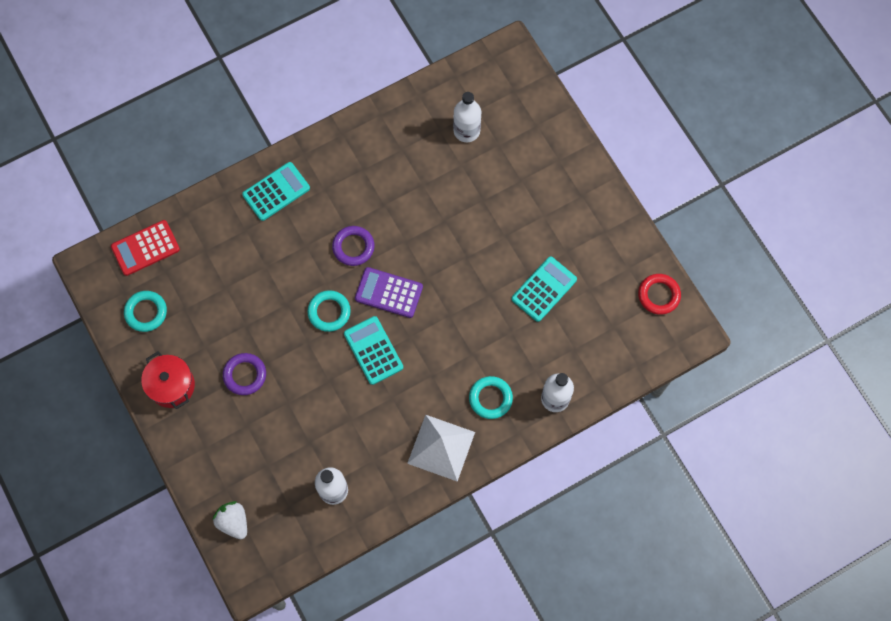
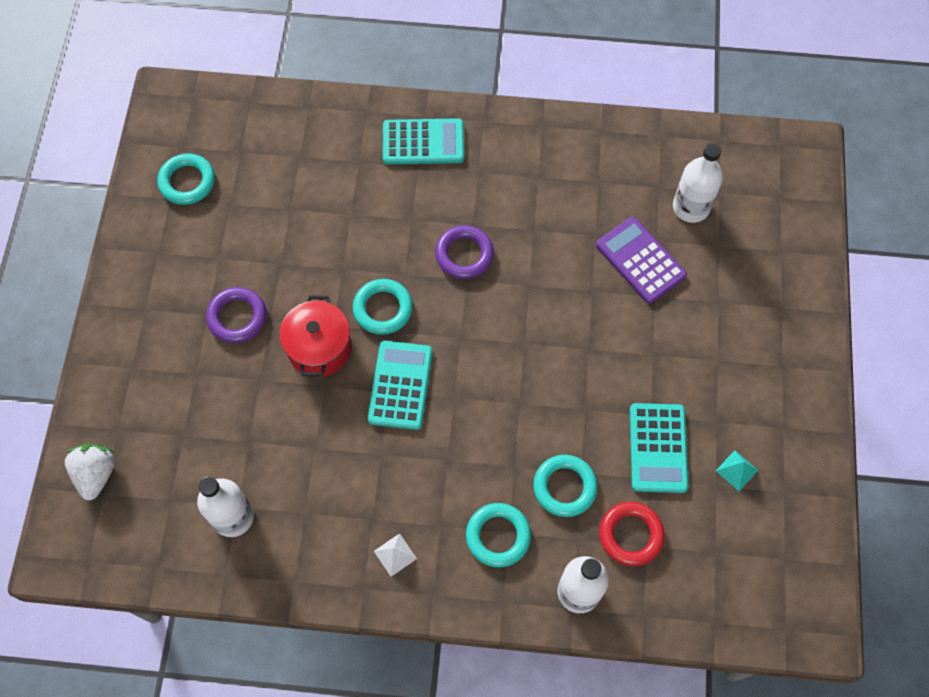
camera: 35 degrees right, 5 degrees down
red calculator [111,220,180,276] -> none
red pot [141,352,195,409] -> red pot moved to [279,295,351,377]
purple calculator [355,267,423,318] -> purple calculator moved to [596,217,687,304]
white pyramid [407,415,475,482] -> white pyramid [374,533,417,577], size x0.40
turquoise calculator [512,256,577,322] -> turquoise calculator turned 105 degrees clockwise [630,403,688,493]
red ring [638,274,681,315] -> red ring moved to [599,502,665,566]
none -> turquoise ring [533,455,598,517]
none -> turquoise pyramid [716,450,759,491]

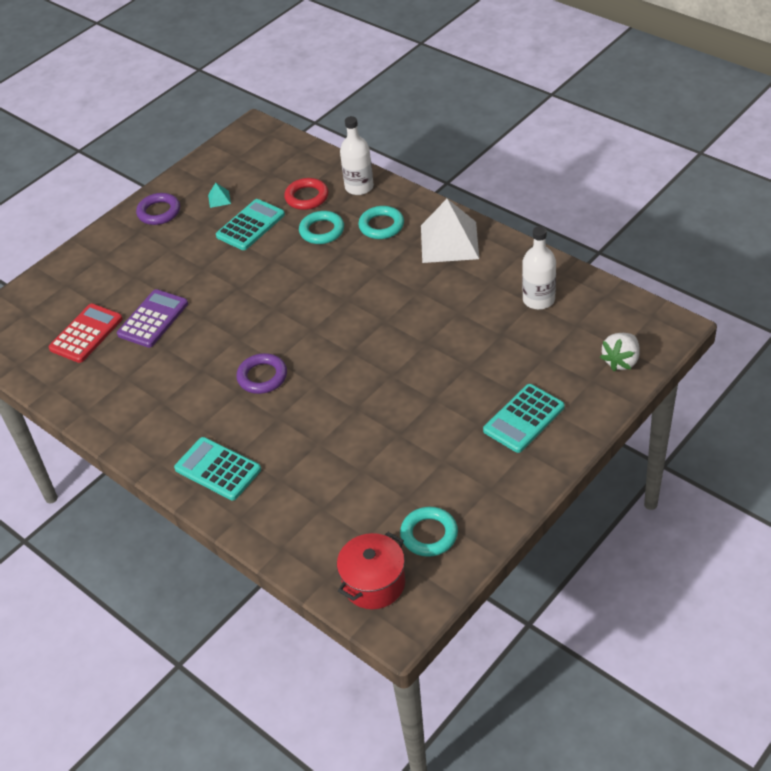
camera: 140 degrees left, 20 degrees down
purple ring [206,287,267,343] -> purple ring moved to [136,193,180,225]
red pot [279,295,351,377] -> red pot moved to [337,532,405,609]
turquoise ring [353,279,413,335] -> none
turquoise calculator [368,341,432,430] -> turquoise calculator moved to [483,384,565,453]
white pyramid [374,533,417,577] -> white pyramid [421,199,479,263], size x2.49
purple calculator [596,217,687,304] -> purple calculator turned 150 degrees counterclockwise [117,289,188,348]
white bottle [673,143,723,223] -> red calculator [49,304,123,363]

